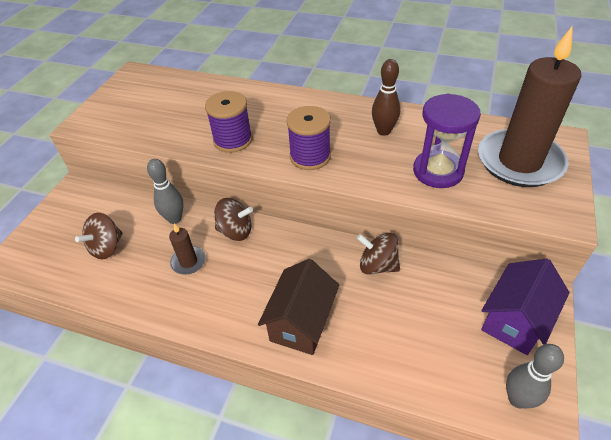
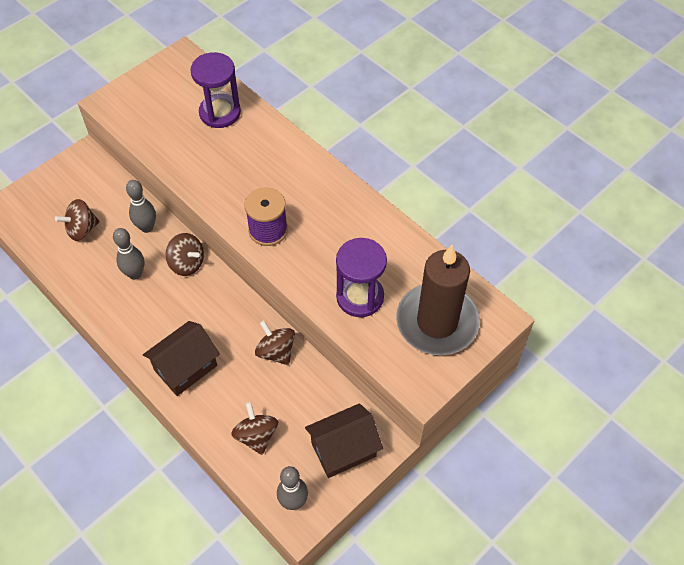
camera: 25 degrees right, 10 degrees up
brown candle [169,224,206,275] -> grey bowling pin [113,228,144,280]
purple spool [205,91,252,153] -> none
brown bowling pin [372,59,400,136] -> none
purple house [481,258,570,355] -> brown house [305,403,383,478]
none -> purple hourglass [191,52,241,128]
none -> brown spinning top [231,402,278,455]

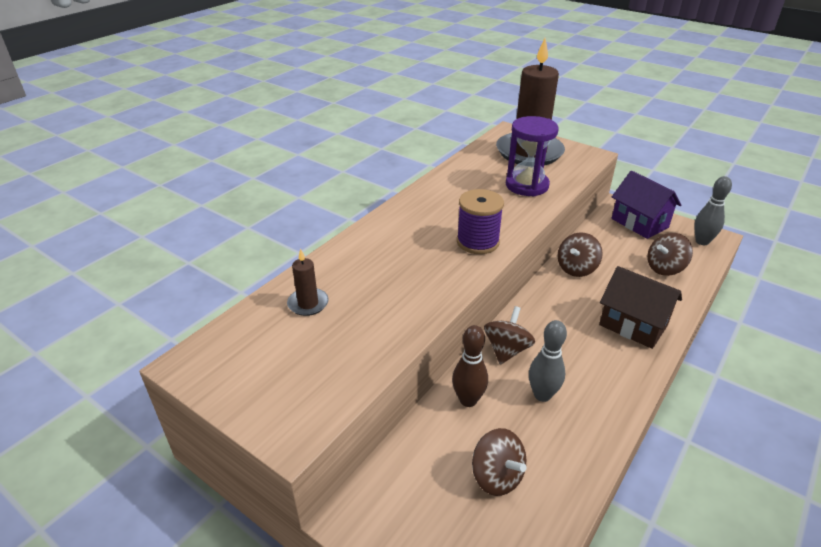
camera: 100 degrees left, 20 degrees down
grey bowling pin [126,180,156,233] -> brown bowling pin [452,325,488,407]
purple hourglass [191,52,241,128] -> brown candle [287,249,329,316]
brown house [305,403,383,478] -> purple house [612,171,681,239]

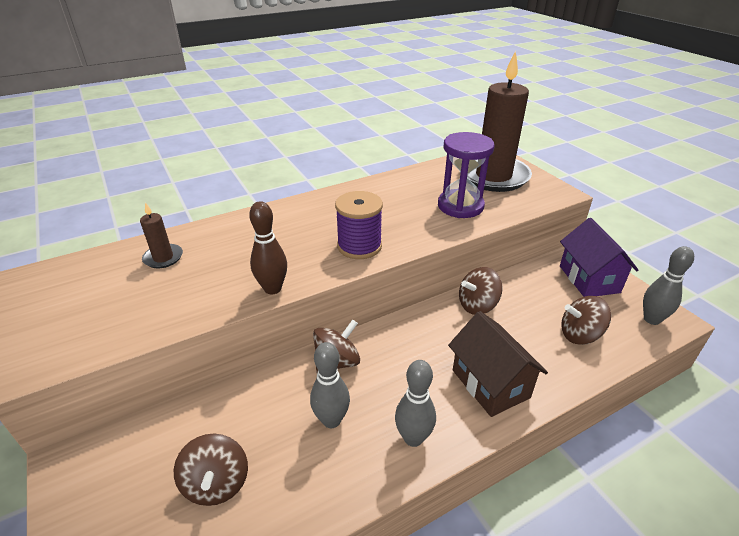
camera: 25 degrees right, 0 degrees up
brown bowling pin [452,325,488,407] -> brown bowling pin moved to [249,201,287,294]
none -> grey bowling pin [395,360,436,447]

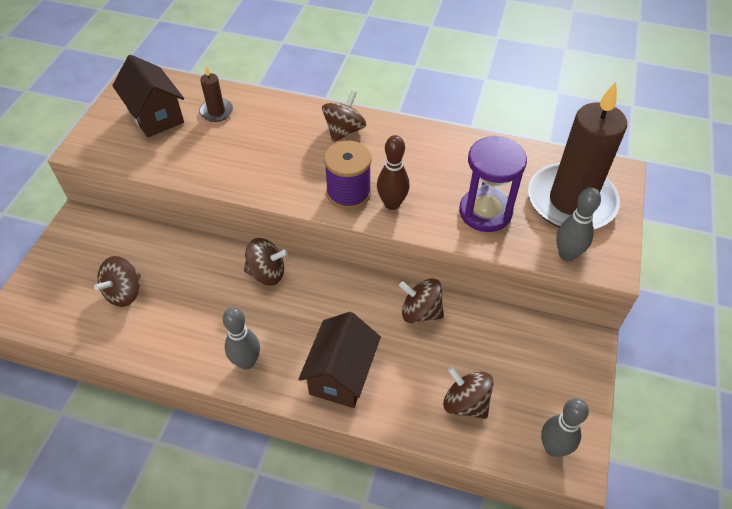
camera: 45 degrees right, 15 degrees up
brown bowling pin [249,201,287,294] -> brown bowling pin moved to [377,135,409,210]
grey bowling pin [310,342,350,428] -> grey bowling pin moved to [556,187,601,262]
purple house [560,218,639,297] -> none
none -> brown house [112,55,184,138]
none -> brown spinning top [322,90,366,143]

